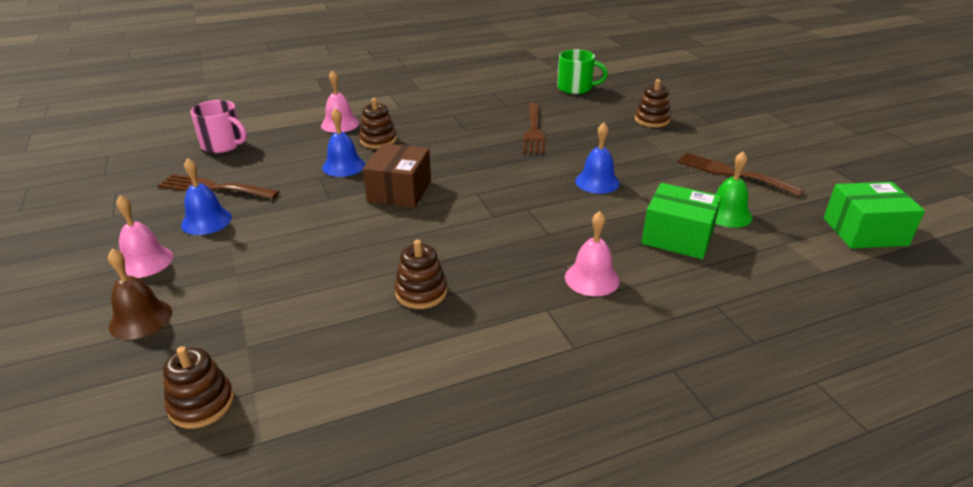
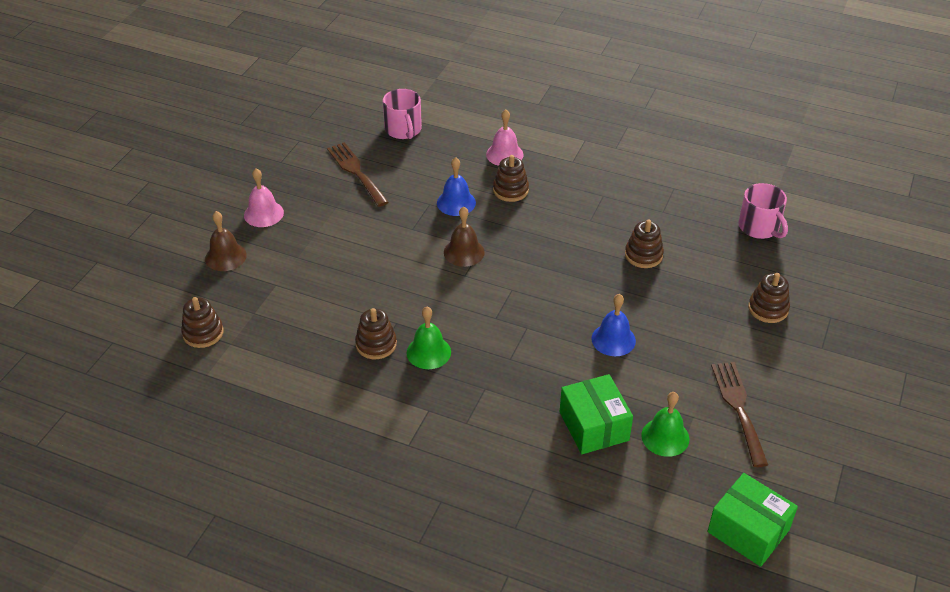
camera: 45 degrees right, 10 degrees up
blue bell [181,158,232,235] -> none
brown box [363,143,431,208] -> brown bell [444,207,485,267]
brown fork [523,102,545,154] -> brown stacking toy [625,219,664,268]
green mug [557,49,608,94] -> pink mug [738,183,788,239]
pink bell [565,211,620,296] -> none
none -> green bell [407,307,451,369]

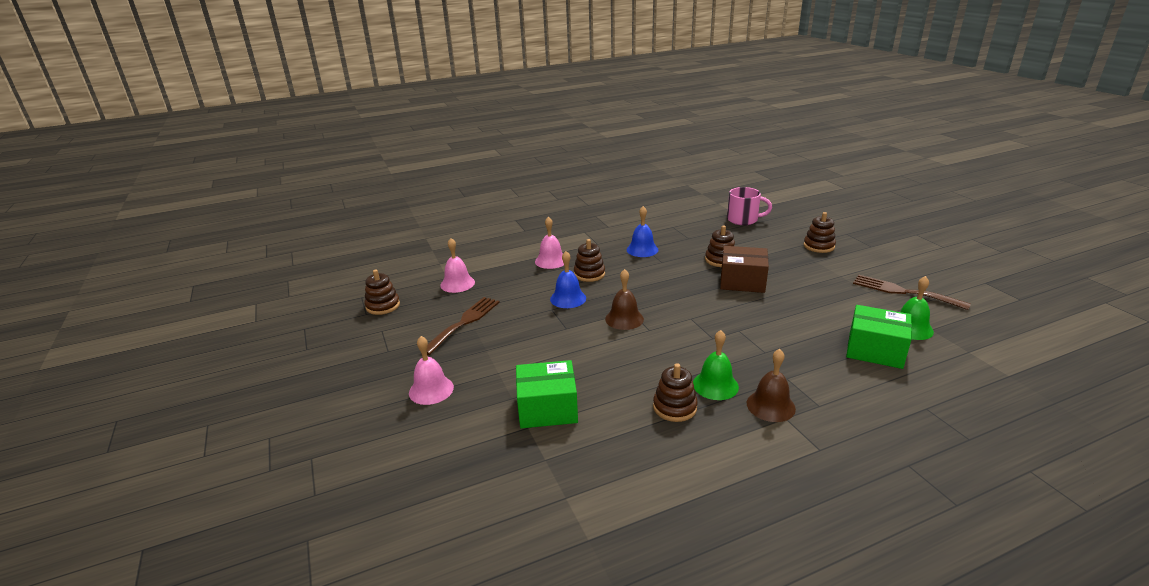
camera: 45 degrees left, 15 degrees down
brown stacking toy [181,297,224,348] -> brown stacking toy moved to [364,269,400,315]
brown bell [205,211,247,271] -> brown bell moved to [747,349,796,422]
brown fork [327,142,389,207] -> brown fork turned 105 degrees clockwise [427,297,500,355]
pink mug [383,89,422,139] -> pink bell [440,238,475,293]
blue bell [591,294,636,356] -> blue bell moved to [627,206,658,257]
green box [708,473,798,567] -> green box moved to [516,360,578,428]
none -> brown box [720,246,769,293]

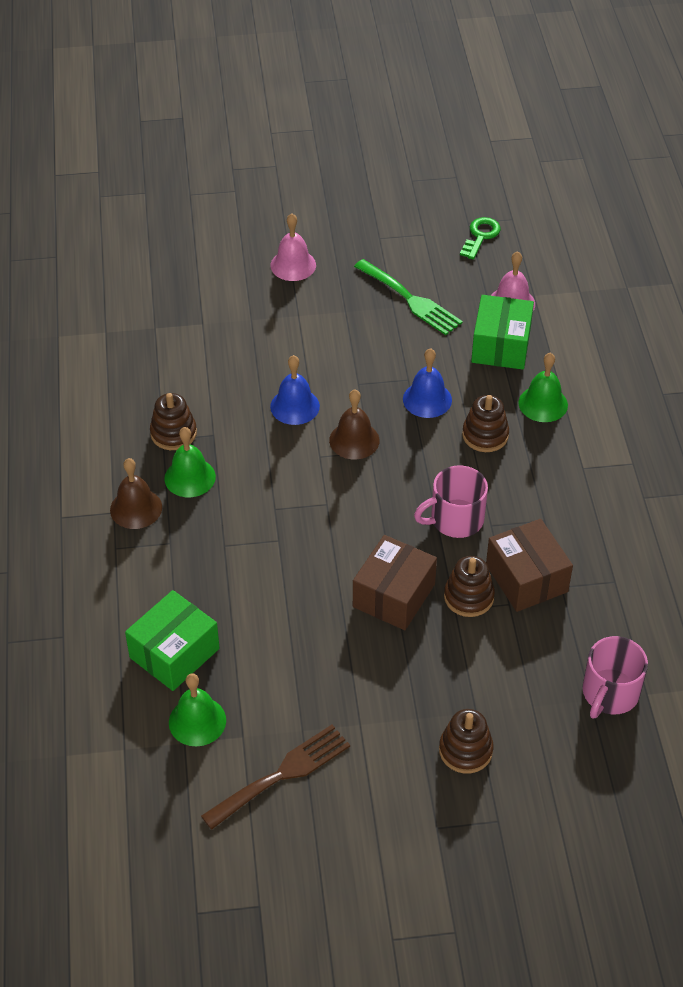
camera: 105 degrees right, 20 degrees up
brown stacking toy [364,269,400,315] -> green key [460,217,501,260]
brown fork [427,297,500,355] -> green fork [354,259,463,335]
green box [516,360,578,428] -> green box moved to [471,295,534,370]
pink bell [535,217,564,269] -> green bell [518,353,568,422]
blue bell [627,206,658,257] -> blue bell moved to [270,355,320,425]
none -> pink mug [414,465,488,538]
none -> brown box [486,519,573,612]

